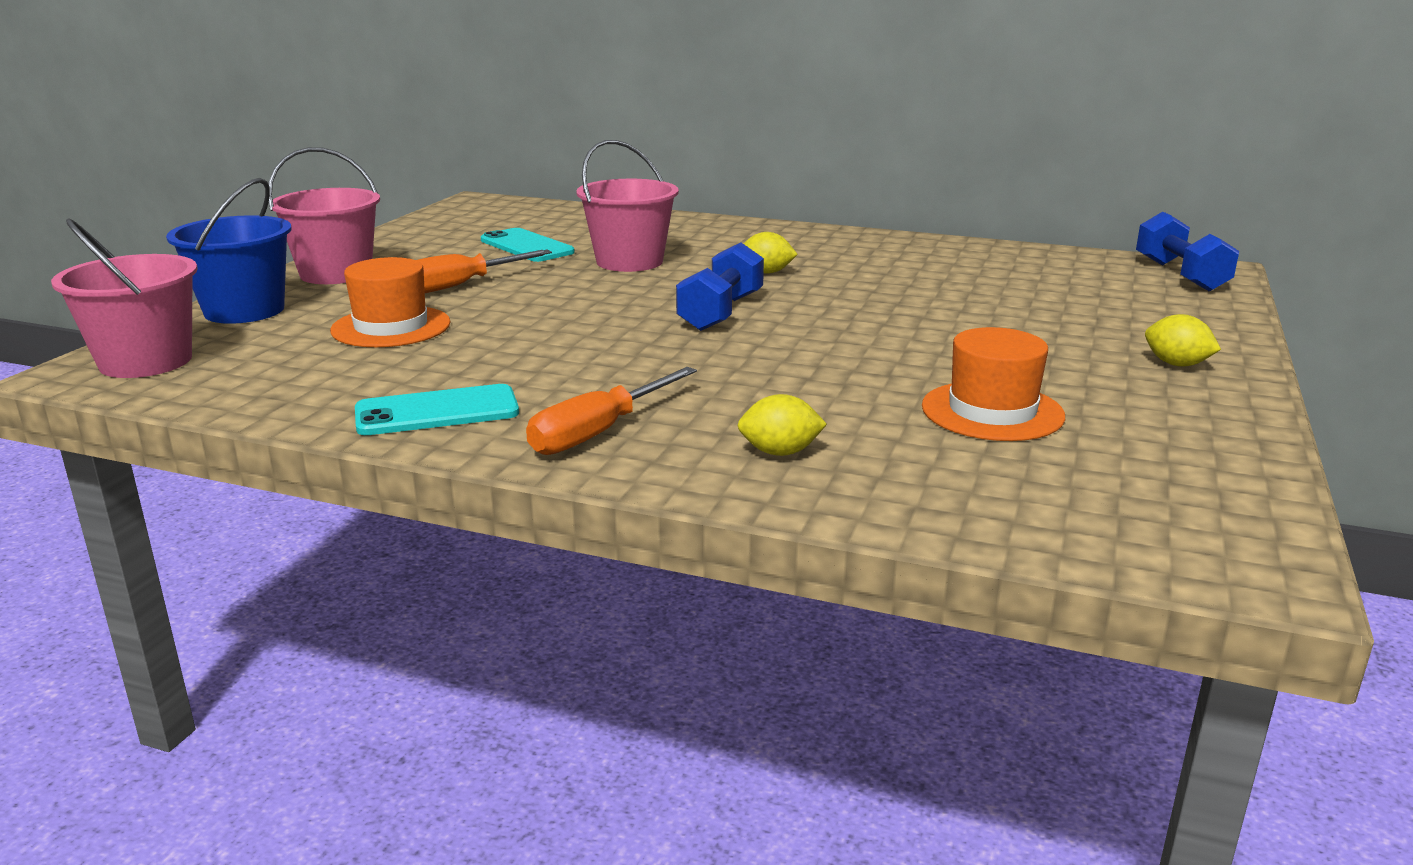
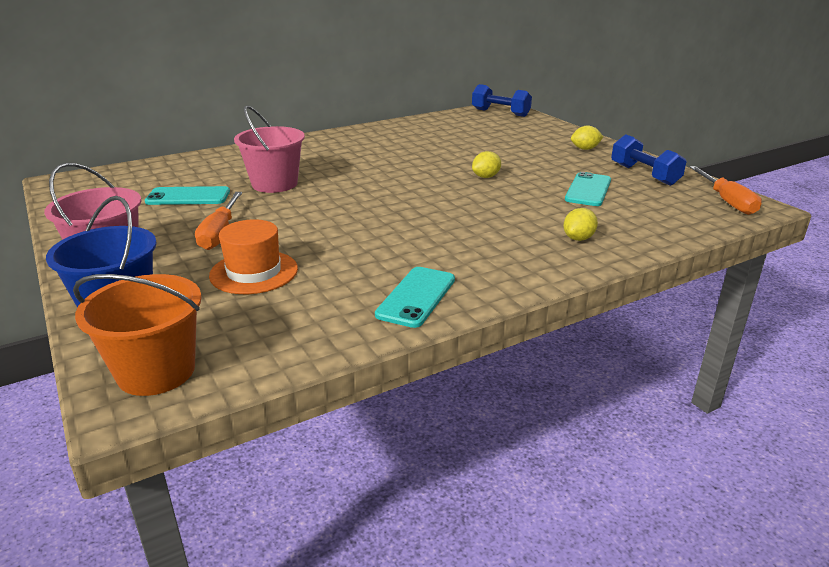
camera: 50 degrees left, 5 degrees up
pink bucket [51,218,198,378] -> orange bucket [73,274,202,396]
orange screwdriver [526,367,697,455] -> orange screwdriver moved to [690,166,762,215]
blue dumbbell [676,242,764,331] -> blue dumbbell moved to [611,135,687,186]
yellow lemon [744,232,798,274] -> yellow lemon moved to [472,151,501,178]
orange hat [922,327,1065,441] -> turquoise phone [565,172,611,206]

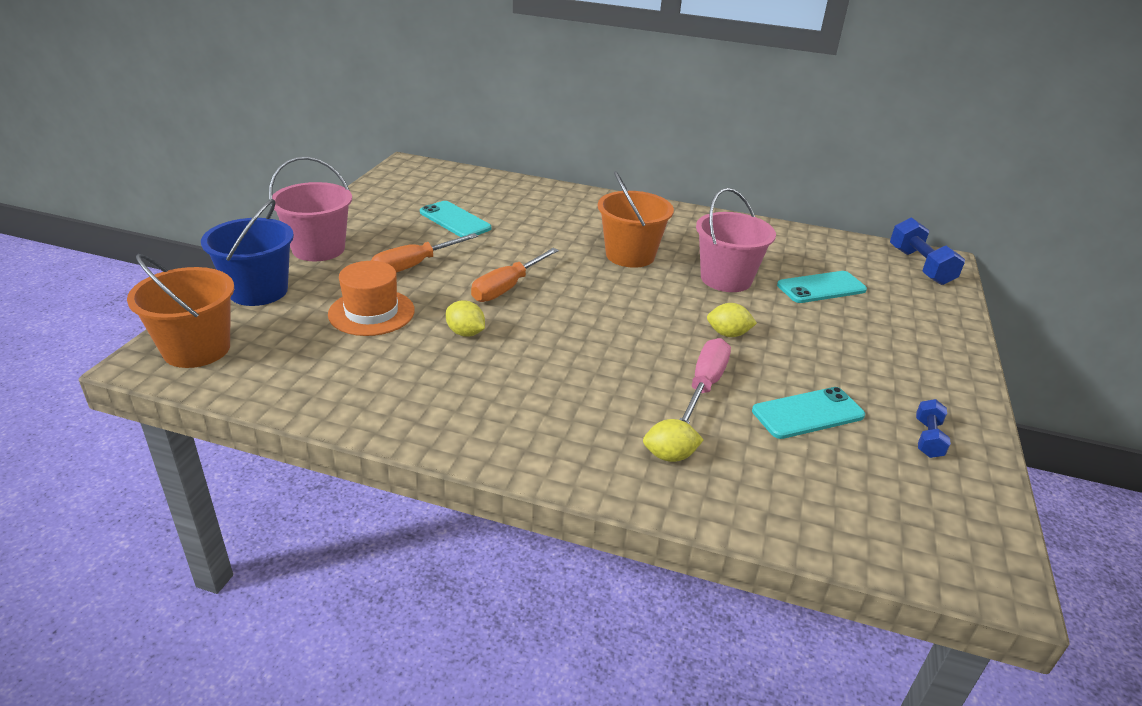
camera: 45 degrees right, 5 degrees up
pink bucket [234,105,305,193] -> pink bucket moved to [696,188,776,292]
turquoise phone [375,267,455,328] -> turquoise phone moved to [777,271,867,303]
yellow lemon [571,126,603,150] -> yellow lemon moved to [446,300,485,337]
blue dumbbell [611,135,687,186] -> blue dumbbell [916,399,951,458], size x0.58
orange screwdriver [690,166,762,215] -> orange screwdriver moved to [471,248,559,302]
none -> orange bucket [598,171,674,268]
none -> pink screwdriver [680,338,731,424]

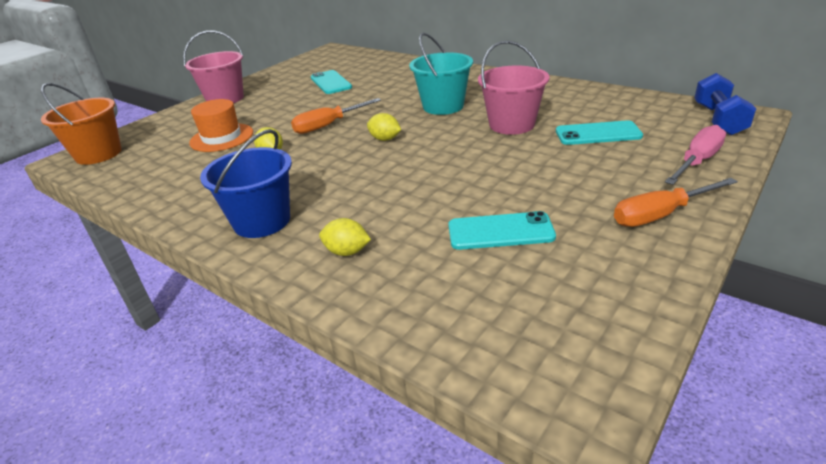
camera: 25 degrees right, 0 degrees up
blue bucket [201,199,294,306] -> blue bucket moved to [200,129,292,238]
orange screwdriver [371,233,478,273] -> orange screwdriver moved to [614,178,738,227]
orange bucket [598,171,674,268] -> turquoise bucket [409,33,473,115]
pink screwdriver [680,338,731,424] -> pink screwdriver moved to [665,125,726,185]
yellow lemon [707,303,757,337] -> yellow lemon moved to [367,113,401,141]
blue dumbbell [916,399,951,458] -> none

